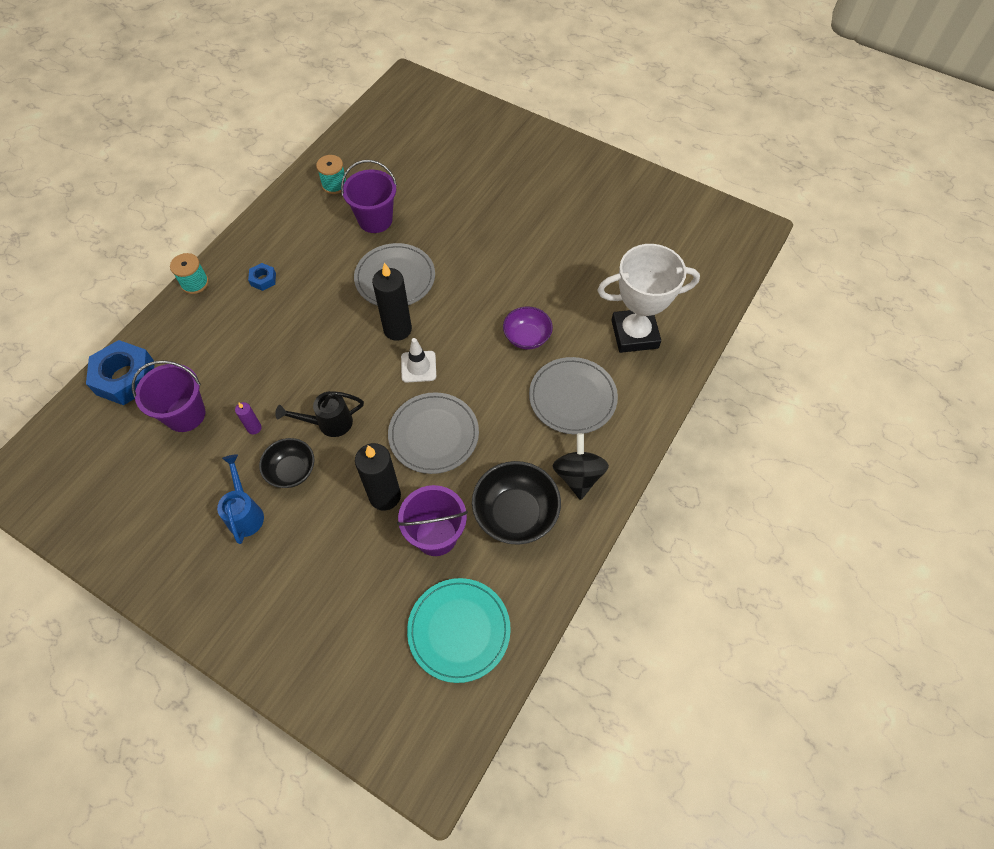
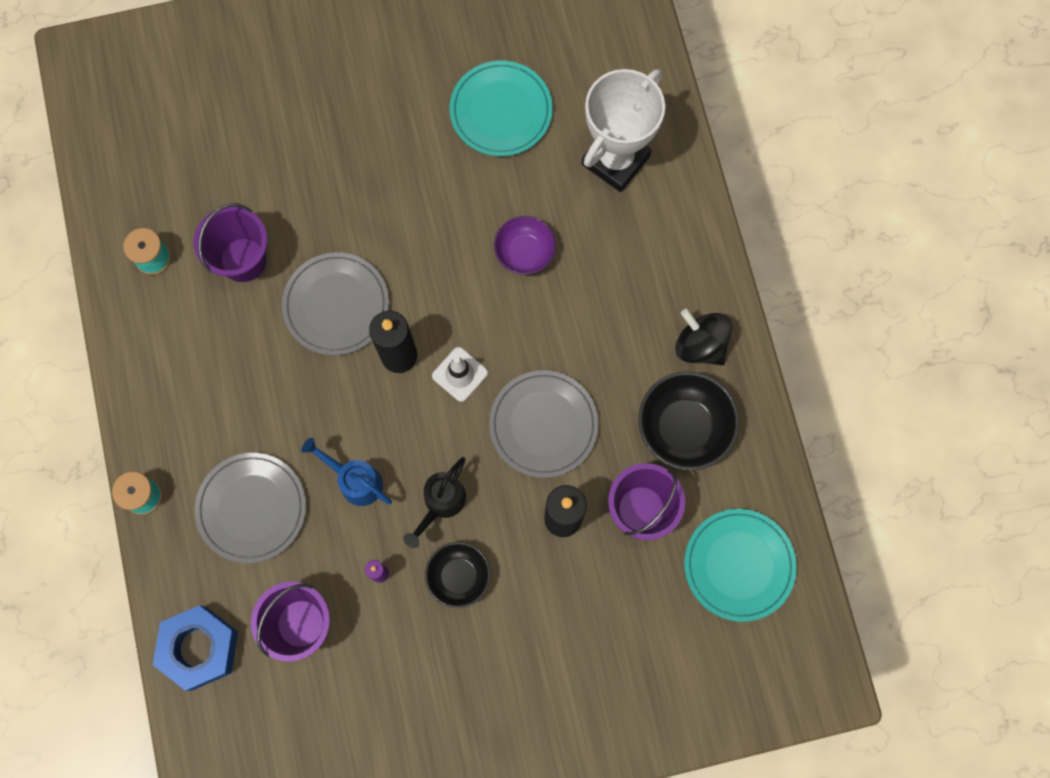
camera: 45 degrees left, 15 degrees up
blue watering can [217,455,264,544] -> blue watering can moved to [301,438,392,506]
blue nut [248,263,276,291] -> none
grey plate [529,357,618,434] -> grey plate moved to [195,453,306,563]
none -> turquoise plate [450,61,553,156]

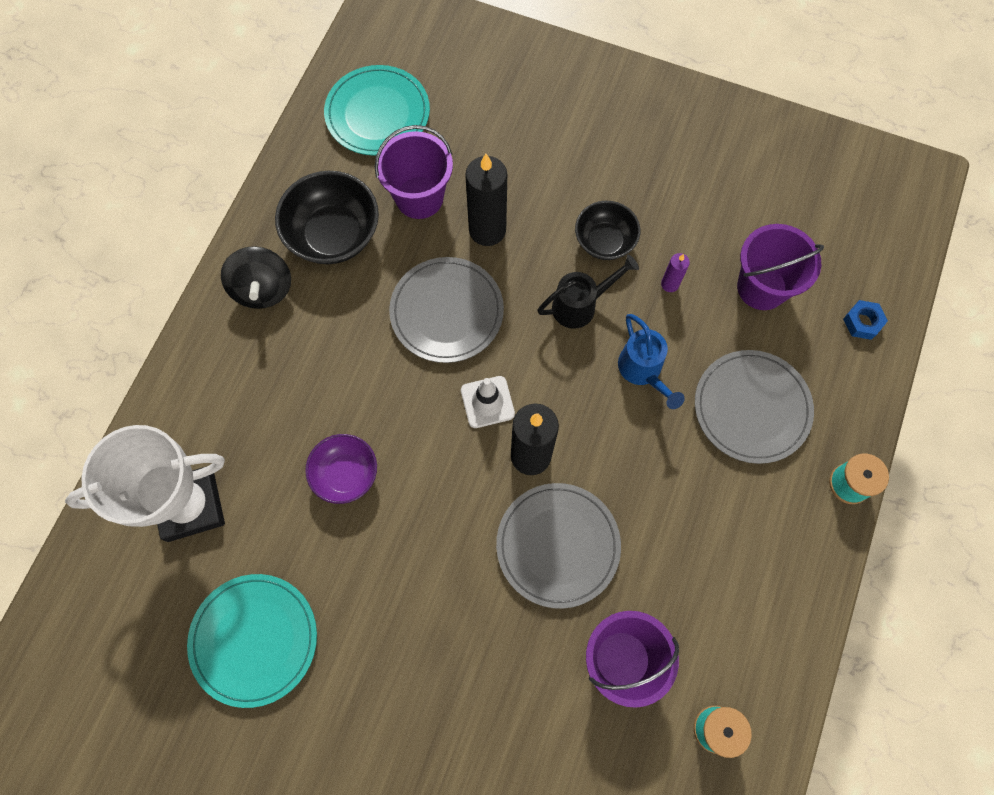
camera: 145 degrees left, 5 degrees down
blue nut [153,605,238,691] -> blue nut [843,300,888,340], size x0.47

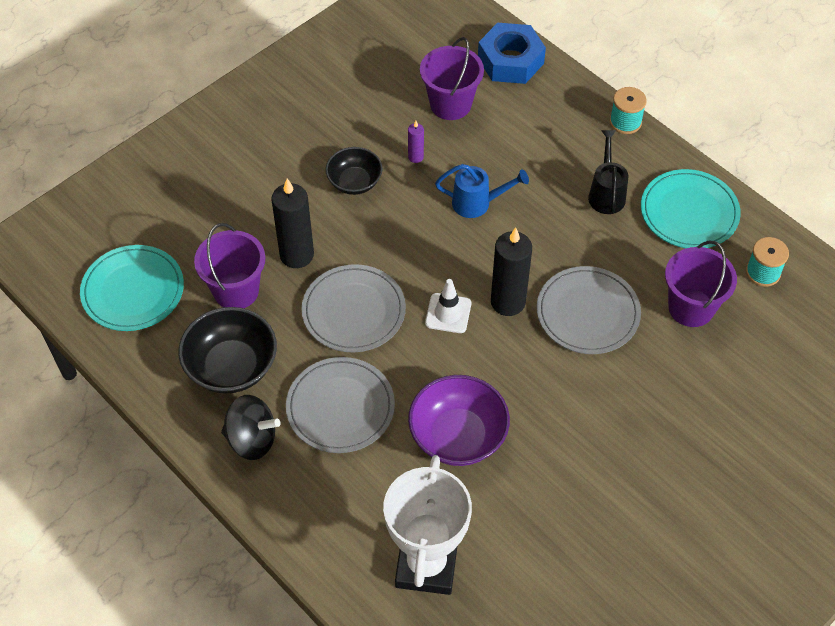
camera: 65 degrees left, 15 degrees down
turquoise plate [187,574,317,708] -> turquoise plate moved to [641,169,741,248]
purple bowl [305,434,377,504] -> purple bowl [408,375,510,466], size x1.56
black watering can [537,255,639,329] -> black watering can moved to [588,130,628,214]
grey plate [695,350,814,464] -> grey plate moved to [286,357,395,453]
blue nut [843,300,888,340] -> blue nut [478,23,546,84], size x2.12

